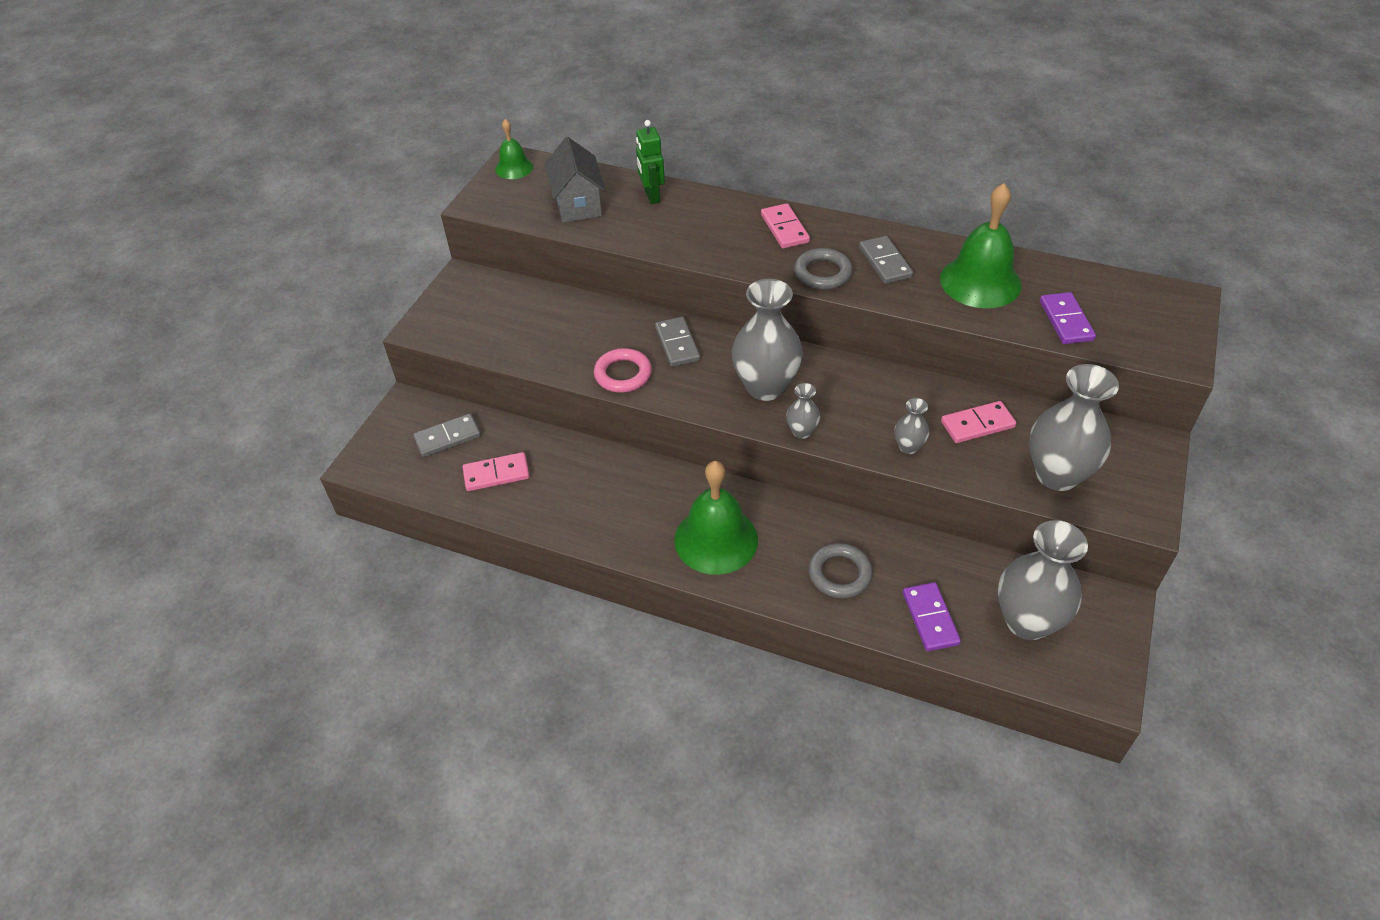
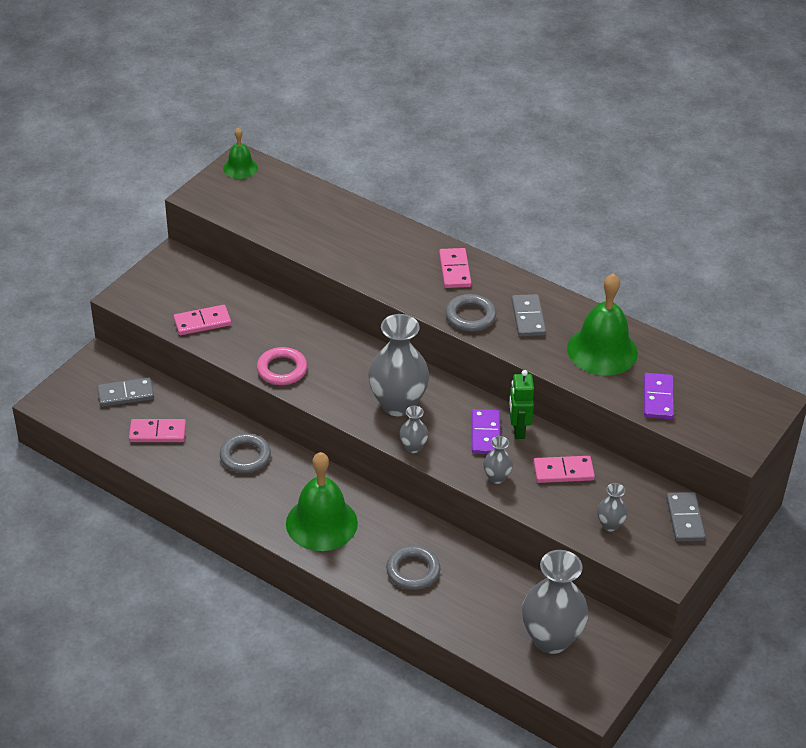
camera: 10 degrees right, 5 degrees down
grey house [545,137,605,223] -> none
green robot [636,120,665,204] -> green robot moved to [509,370,534,439]
grey domino [655,317,700,367] -> grey domino moved to [666,492,705,542]
purple domino [903,582,961,651] -> purple domino moved to [472,409,501,454]
grey vase [1029,364,1119,491] -> grey vase [597,483,628,531], size x0.47
none -> pink domino [173,305,231,335]
none -> grey ring [220,433,271,473]

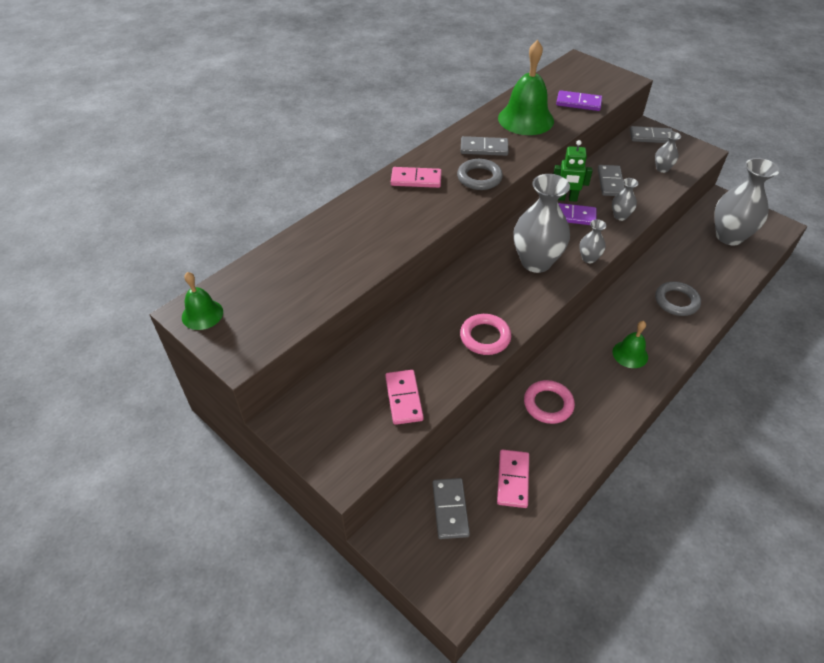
camera: 80 degrees left, 5 degrees up
grey ring [220,433,271,473] -> pink ring [524,380,575,424]
green bell [286,452,358,551] -> green bell [613,321,648,368], size x0.55
pink domino [533,456,595,483] -> grey domino [598,165,625,196]

